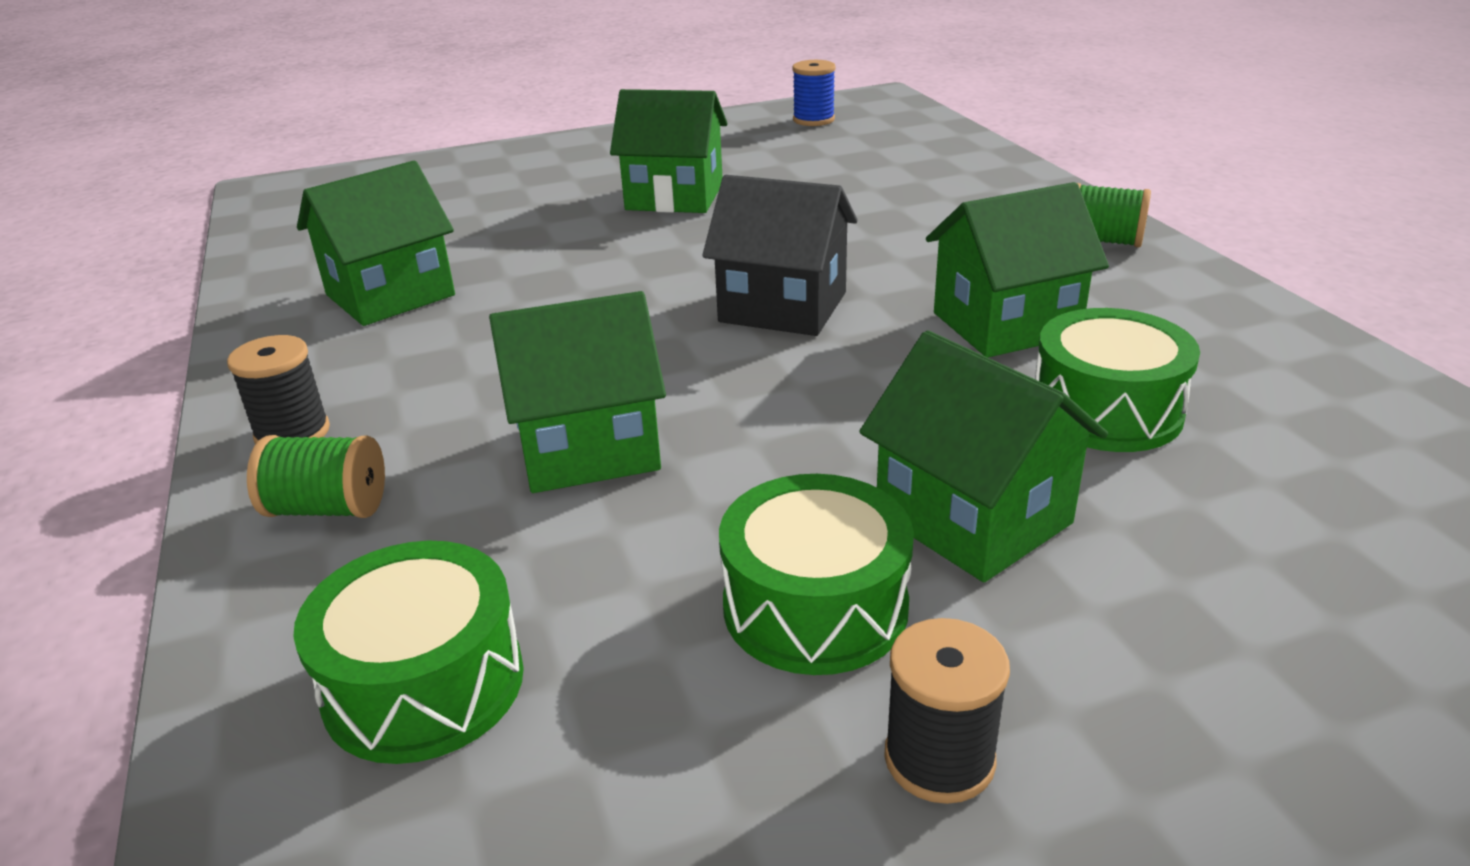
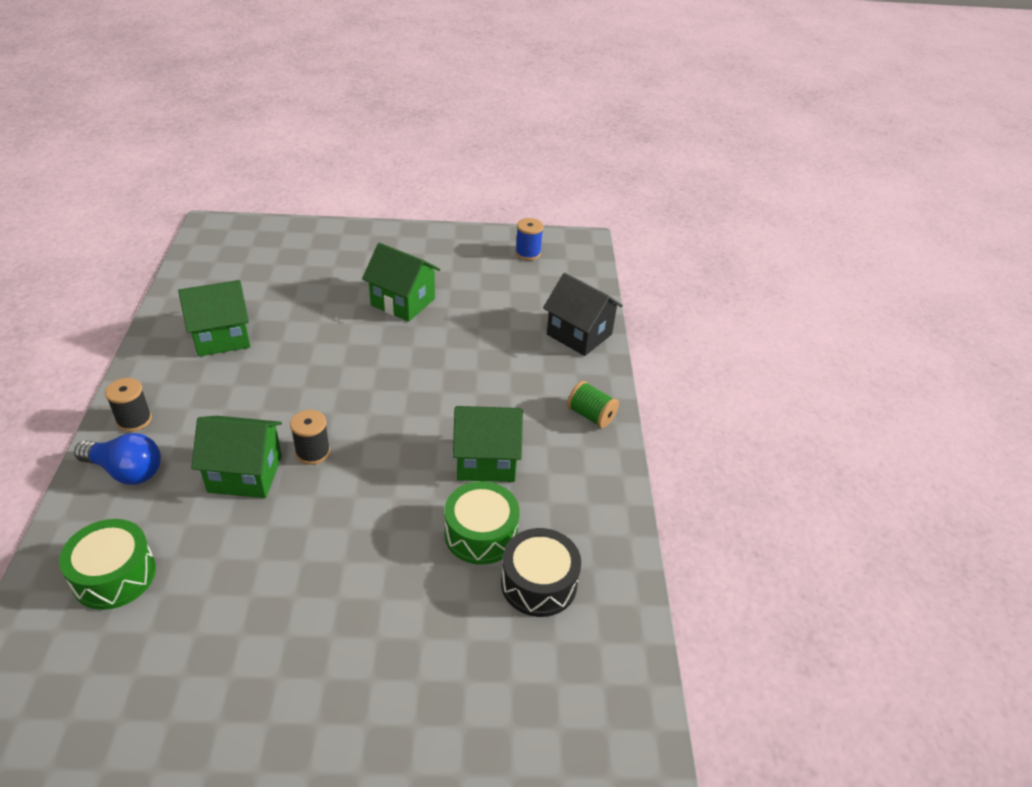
camera: 15 degrees right, 10 degrees up
green spool [247,435,385,518] -> blue light bulb [74,433,161,485]
black house [702,175,858,336] -> black house moved to [543,273,623,356]
green drum [719,474,914,675] -> none
green house [859,330,1108,582] -> none
black spool [884,618,1010,804] -> black spool moved to [290,410,330,465]
none -> black drum [501,528,581,617]

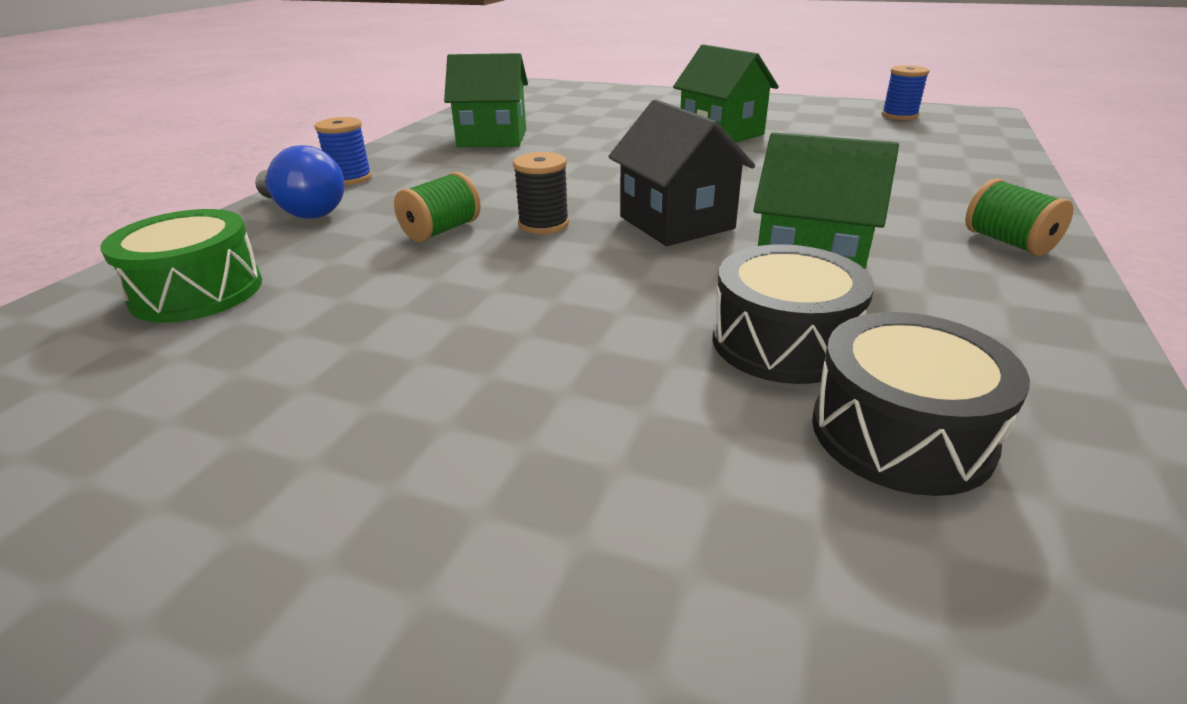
camera: 25 degrees right, 10 degrees down
black spool [105,378,152,432] -> blue spool [315,117,372,185]
green house [191,416,282,498] -> green spool [394,172,481,242]
green drum [444,481,520,565] -> black drum [713,244,874,384]
black house [543,273,623,356] -> black house moved to [608,99,755,246]

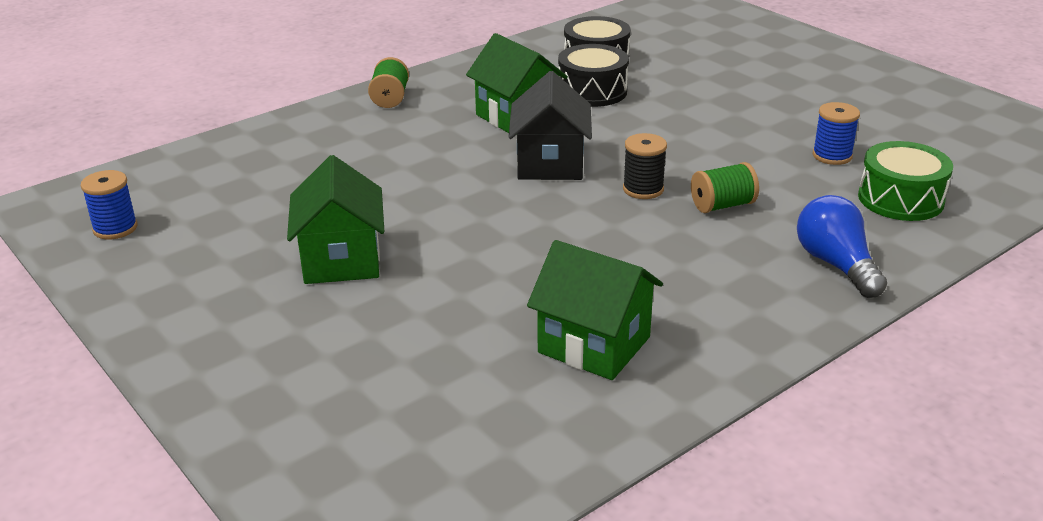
camera: 150 degrees left, 0 degrees up
blue spool [315,117,372,185] -> blue spool moved to [812,102,860,165]

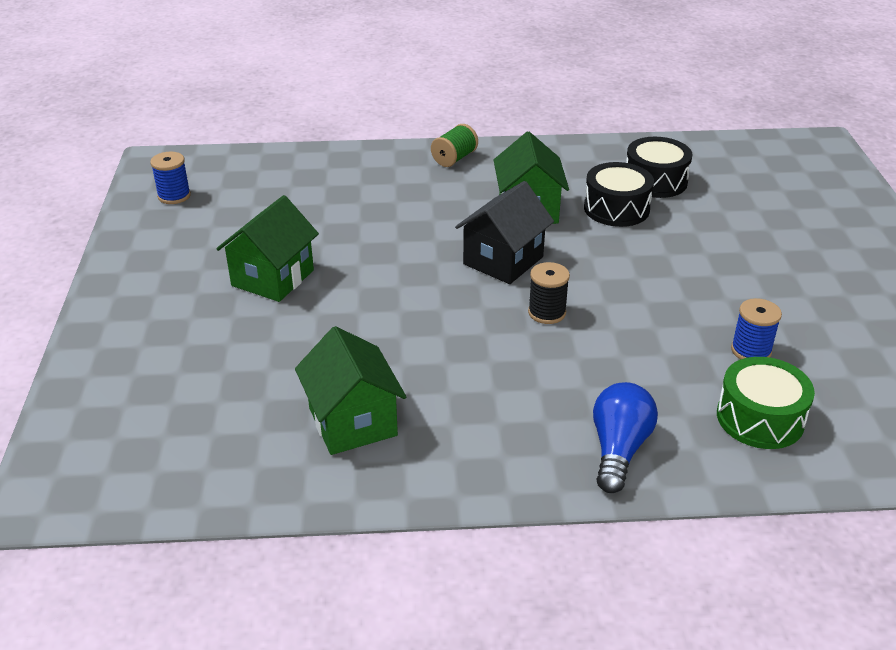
camera: 35 degrees right, 5 degrees up
green spool [691,162,759,213] -> none

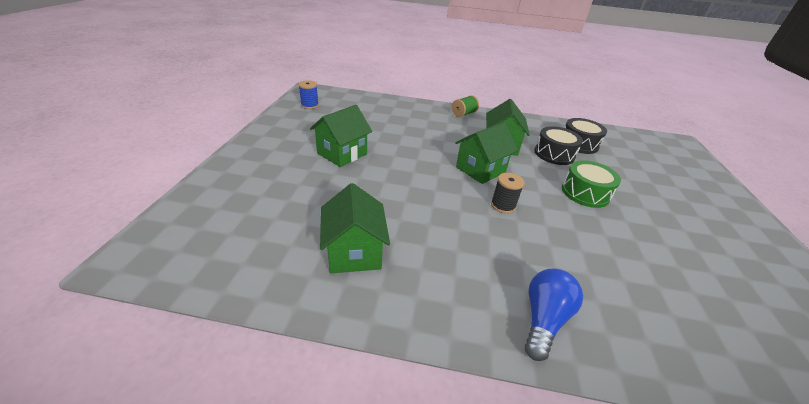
camera: 10 degrees right, 0 degrees up
black house [455,181,554,284] -> green house [455,122,518,184]
green drum [717,357,815,449] -> green drum moved to [562,160,621,208]
blue spool [731,298,782,359] -> none

